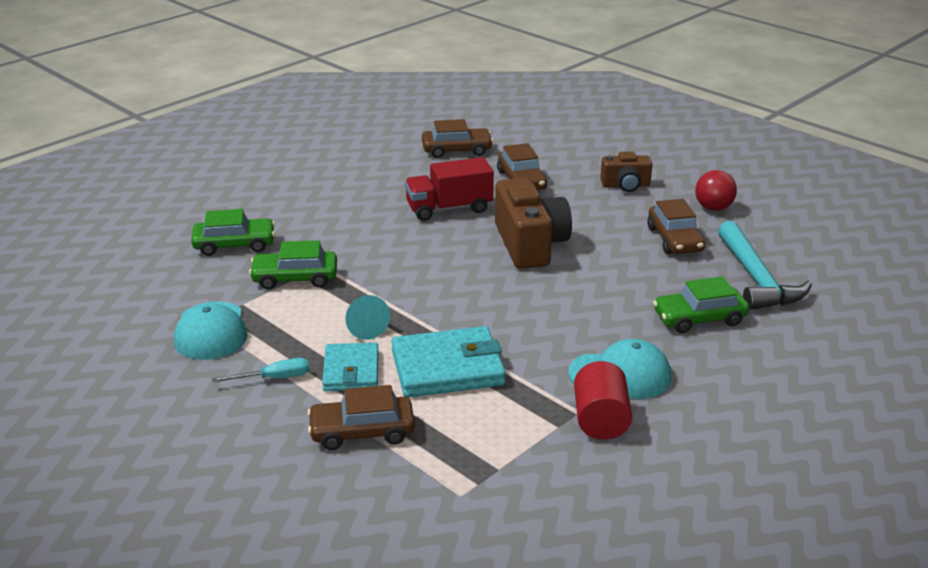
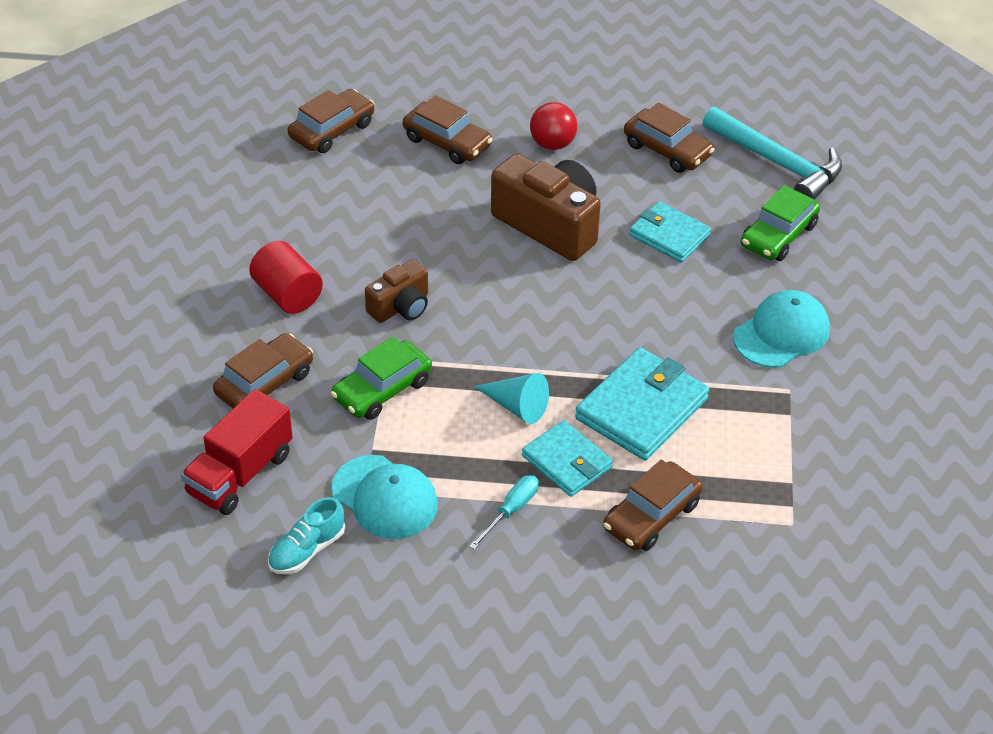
camera: 40 degrees left, 15 degrees up
green car [191,209,275,256] -> brown car [213,333,313,408]
red truck [405,157,494,221] -> red truck moved to [181,389,293,515]
red cylinder [574,361,632,440] -> red cylinder moved to [249,241,323,314]
brown camera [600,151,652,192] -> brown camera moved to [365,259,428,323]
red ball [695,170,737,211] -> red ball moved to [530,102,577,150]
none -> turquoise shoe [268,497,345,574]
none -> turquoise wallet [629,201,711,263]

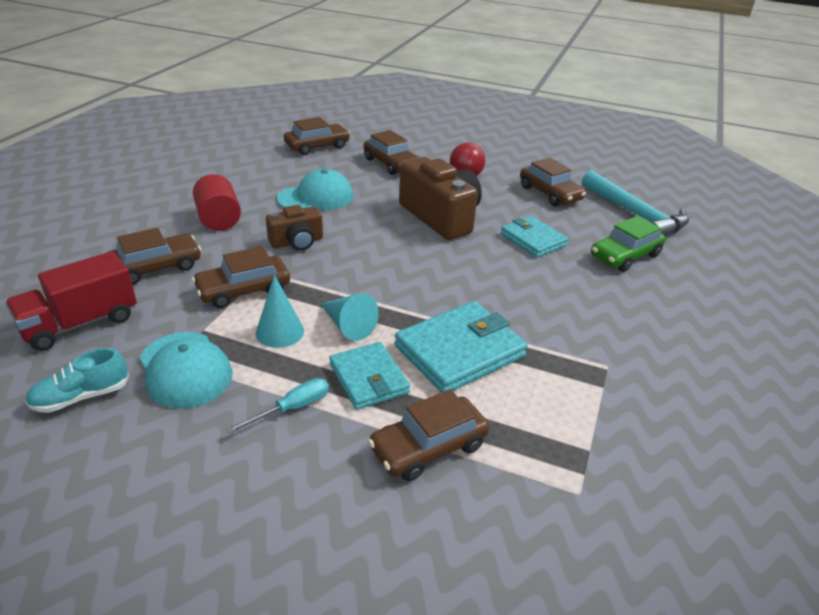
camera: 15 degrees right, 10 degrees down
green car [331,337,432,420] -> brown car [192,246,290,308]
turquoise cap [733,290,830,368] -> turquoise cap moved to [277,169,353,210]
none -> turquoise cone [256,275,304,348]

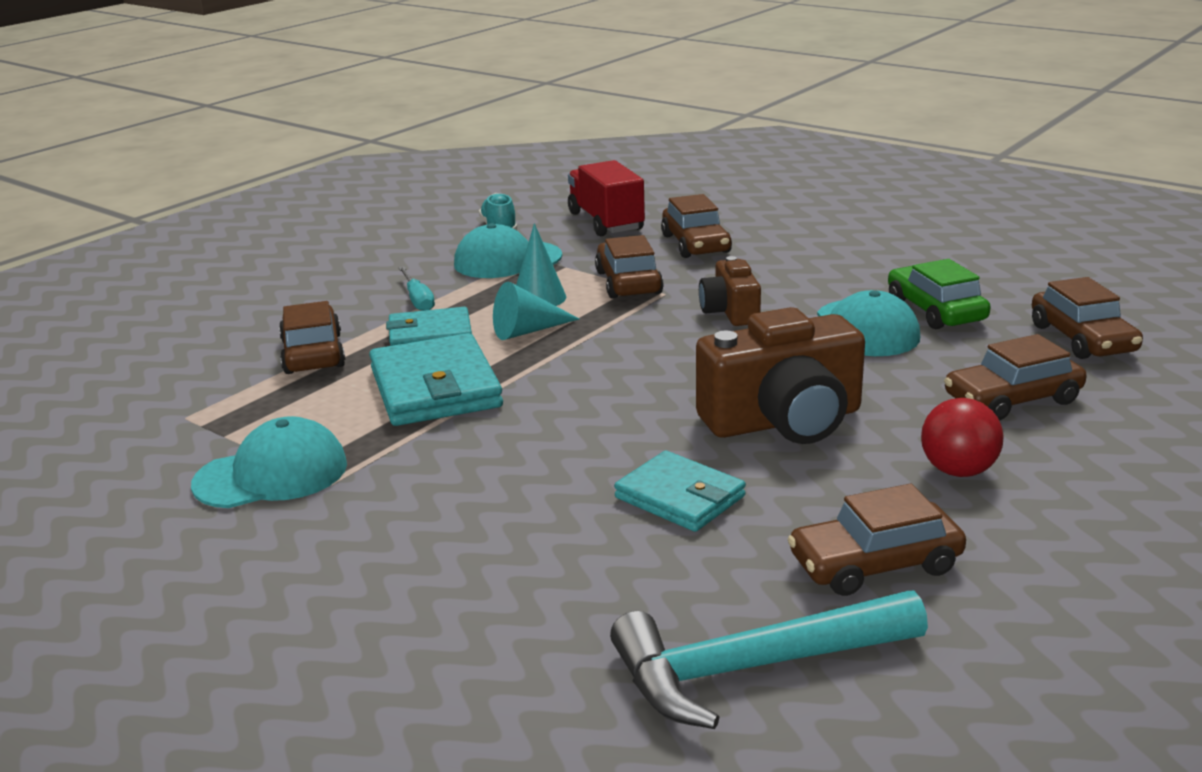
camera: 110 degrees right, 10 degrees down
red cylinder [193,174,241,231] -> none
turquoise wallet [501,216,568,257] -> turquoise wallet turned 60 degrees clockwise [614,451,746,532]
green car [591,216,666,272] -> green car moved to [888,259,991,329]
none -> turquoise cap [191,416,347,508]

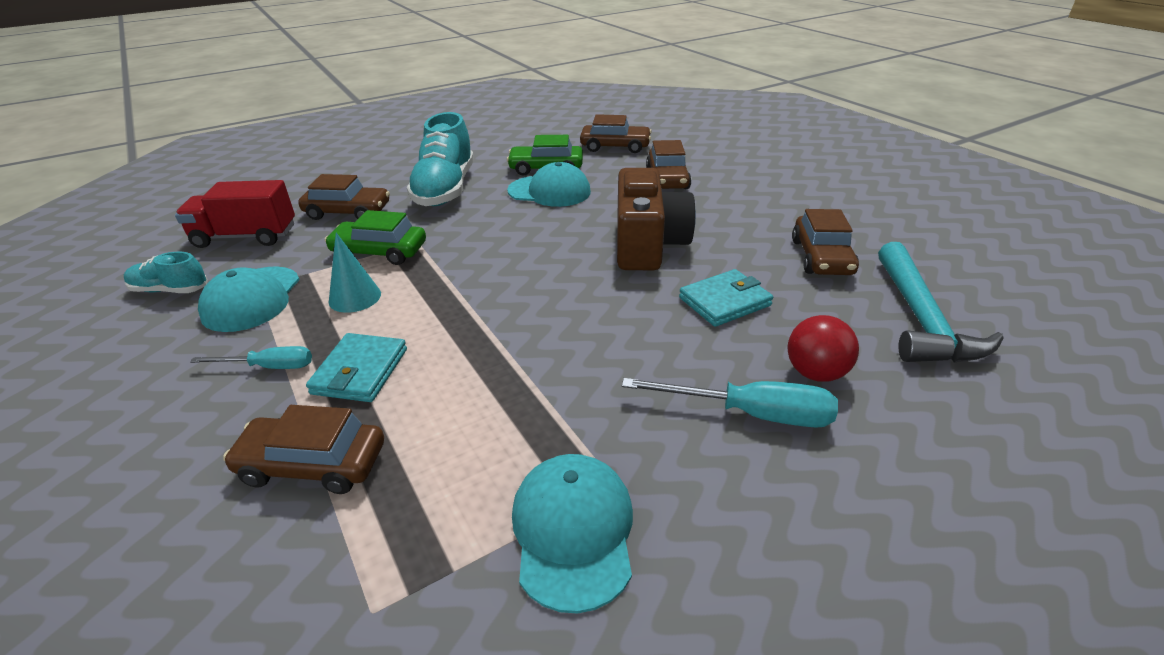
camera: 70 degrees left, 10 degrees up
turquoise wallet [369,333,503,426] -> none
turquoise cone [493,282,579,340] -> none
brown car [595,235,664,299] -> green car [325,210,426,265]
brown camera [699,256,761,326] -> none
red ball [921,398,1004,477] -> red ball moved to [788,315,859,382]
none -> turquoise shoe [407,112,474,206]
none -> turquoise screwdriver [622,378,838,428]

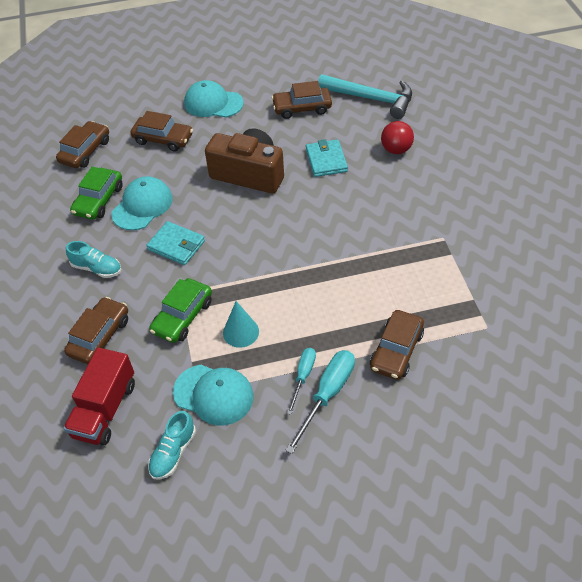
camera: 70 degrees left, 15 degrees up
turquoise wallet [306,333,407,402] -> turquoise wallet moved to [146,221,205,265]
turquoise shoe [407,112,474,206] -> turquoise shoe [66,241,121,278], size x0.52
turquoise cap [512,454,633,613] -> turquoise cap moved to [184,80,244,118]
turquoise screwdriver [622,378,838,428] -> turquoise screwdriver moved to [285,350,355,454]
brown car [792,209,859,275] -> brown car turned 150 degrees clockwise [272,81,332,119]

